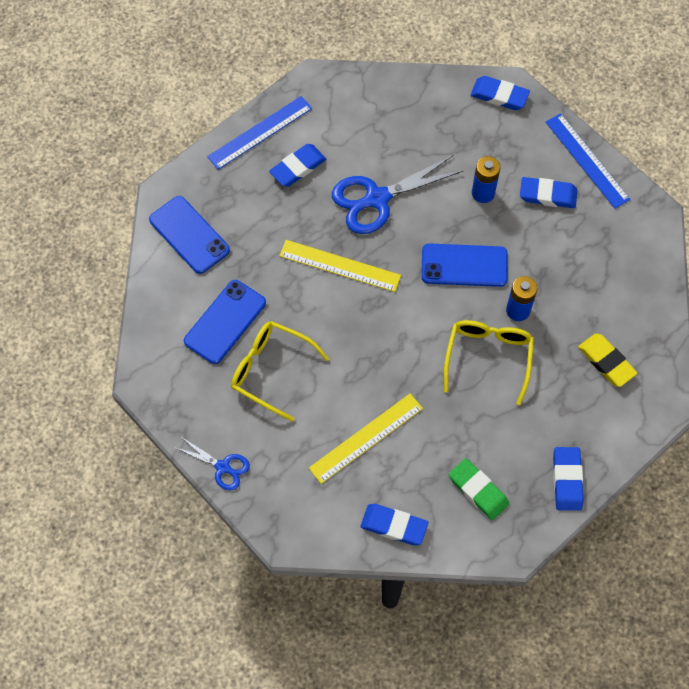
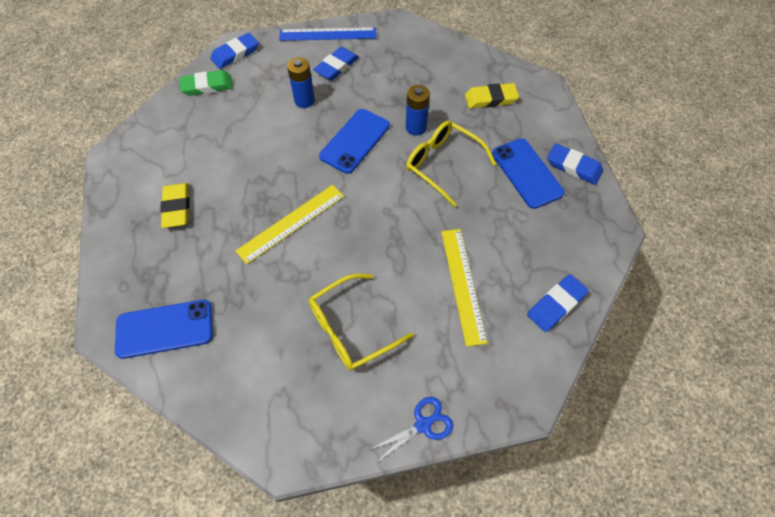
camera: 60 degrees left, 5 degrees down
blue phone [184,280,266,364] -> blue phone moved to [492,138,565,209]
blue ruler [207,96,312,170] -> none
blue eraser [269,144,326,187] -> yellow eraser [160,183,189,228]
blue scissors [332,155,464,234] -> none
green eraser [449,458,509,520] -> green eraser moved to [179,70,233,96]

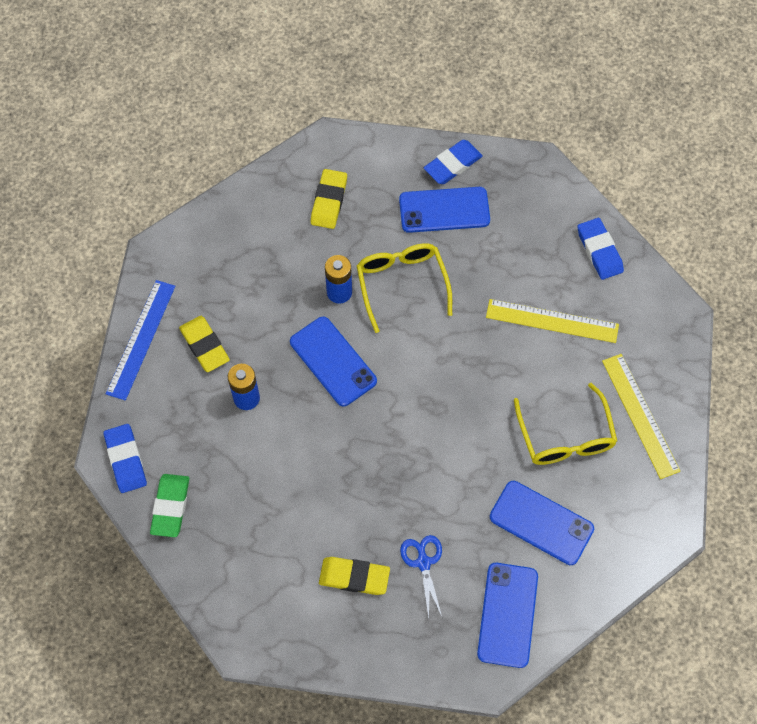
camera: 70 degrees left, 5 degrees up
yellow ruler [236,185,344,264] -> yellow ruler moved to [602,354,680,479]
blue eraser [313,47,359,81] -> yellow eraser [179,316,230,372]
blue scissors [369,397,453,463] -> blue scissors moved to [400,535,442,619]
yellow glasses [406,121,496,207] -> yellow glasses turned 105 degrees clockwise [357,243,452,333]
none -> blue phone [490,481,594,565]

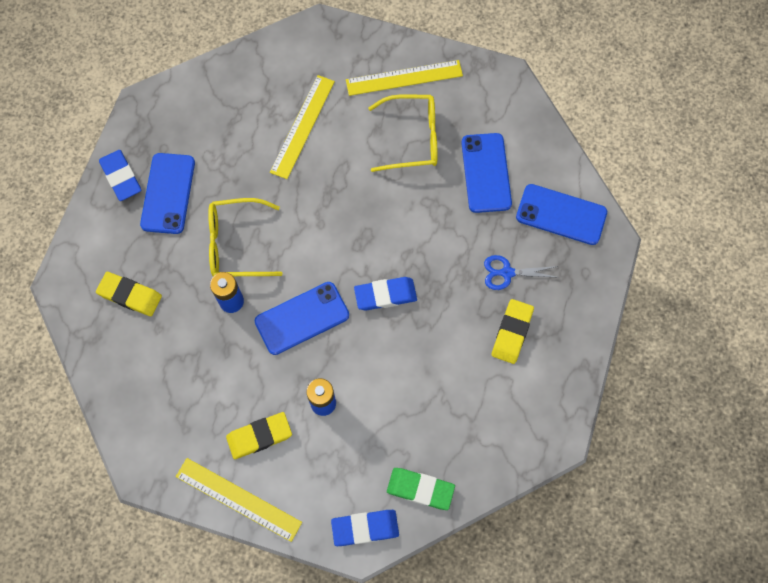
camera: 80 degrees left, 5 degrees up
blue ruler [106,280,175,401] -> yellow ruler [176,458,302,542]
blue phone [490,481,594,565] -> blue phone turned 45 degrees counterclockwise [461,133,512,213]
blue eraser [577,218,624,280] -> blue eraser moved to [354,277,417,311]

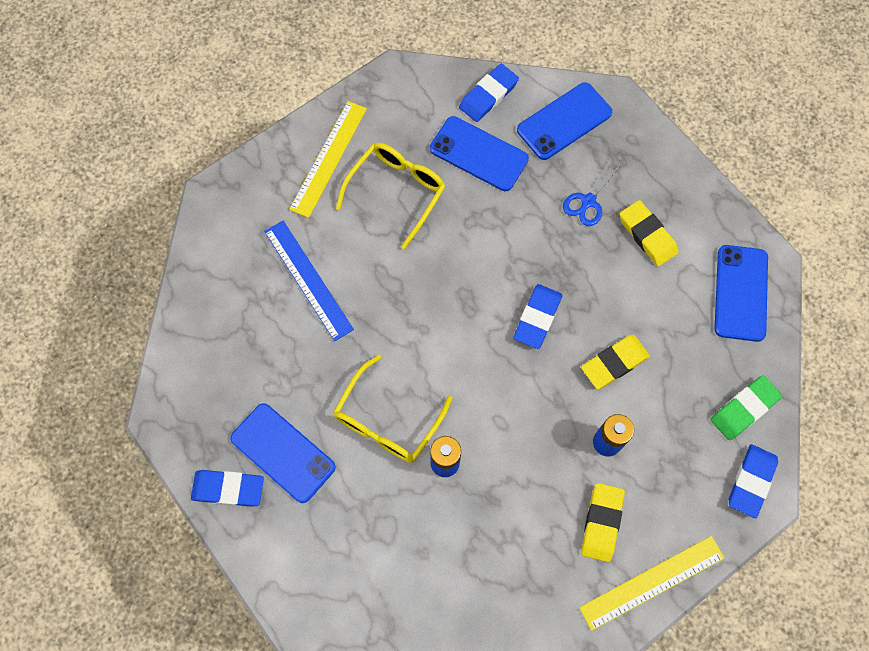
camera: 55 degrees left, 0 degrees up
yellow eraser [96,272,162,316] -> yellow eraser moved to [581,335,650,389]
blue phone [255,282,349,355] -> blue phone moved to [715,245,768,342]
yellow ruler [270,75,335,179] -> blue ruler [264,221,354,341]
none -> blue eraser [459,64,519,122]

